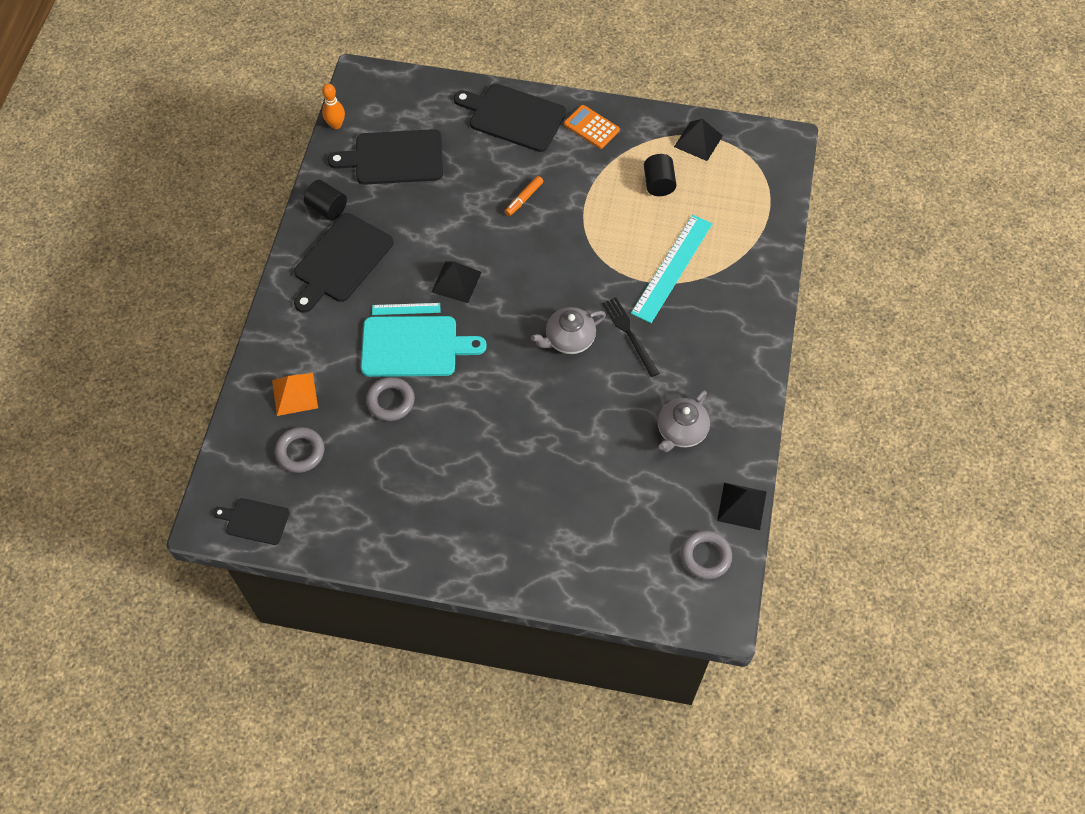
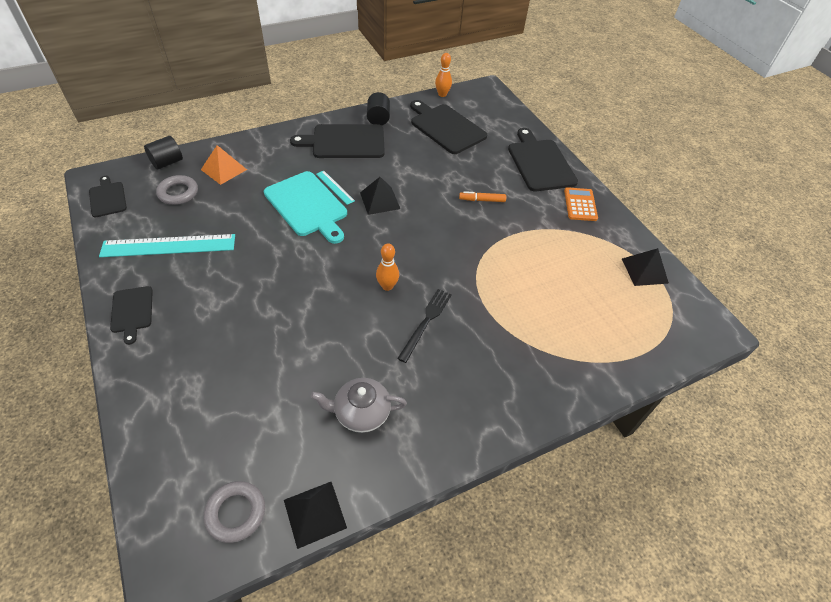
camera: 50 degrees right, 10 degrees down
grey ring [366,377,415,421] -> none
grey teapot [531,307,606,354] -> orange bowling pin [376,244,399,291]
turquoise ruler [631,215,712,323] -> turquoise ruler moved to [99,234,235,257]
black cylinder [644,154,676,196] -> black cylinder moved to [144,136,183,170]
none -> black cutting board [110,286,153,345]

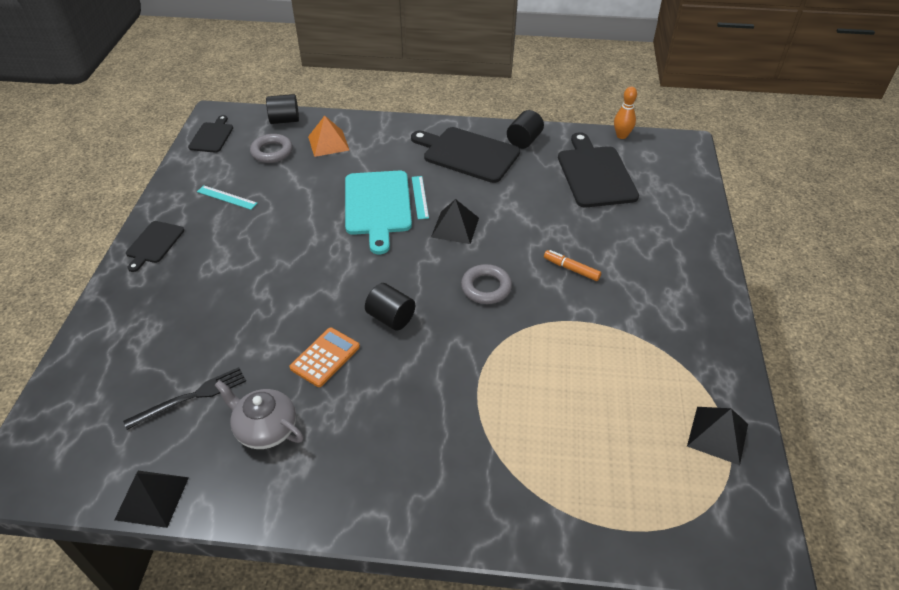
camera: 35 degrees right, 5 degrees down
turquoise ruler [99,234,235,257] -> turquoise ruler [197,185,257,210], size x0.49
grey ring [203,481,265,543] -> grey ring moved to [461,264,512,304]
orange bowling pin [376,244,399,291] -> black cylinder [365,283,415,331]
black fork [397,289,452,363] -> black fork moved to [123,367,246,430]
black cutting board [508,128,578,191] -> none
orange calculator [564,187,598,221] -> orange calculator moved to [289,328,360,387]

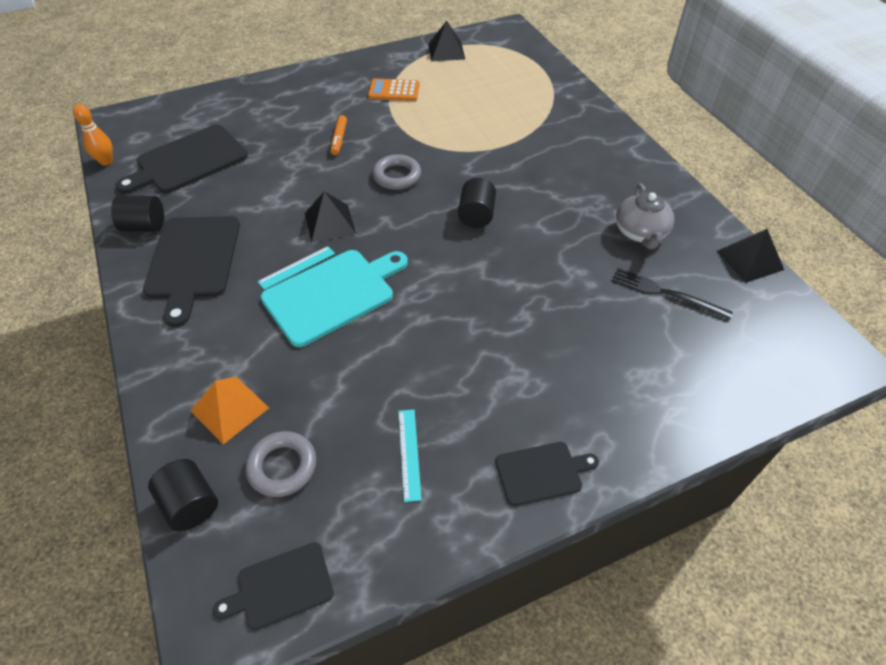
camera: 120 degrees left, 5 degrees up
orange calculator [289,328,360,387] -> orange calculator moved to [368,78,420,101]

